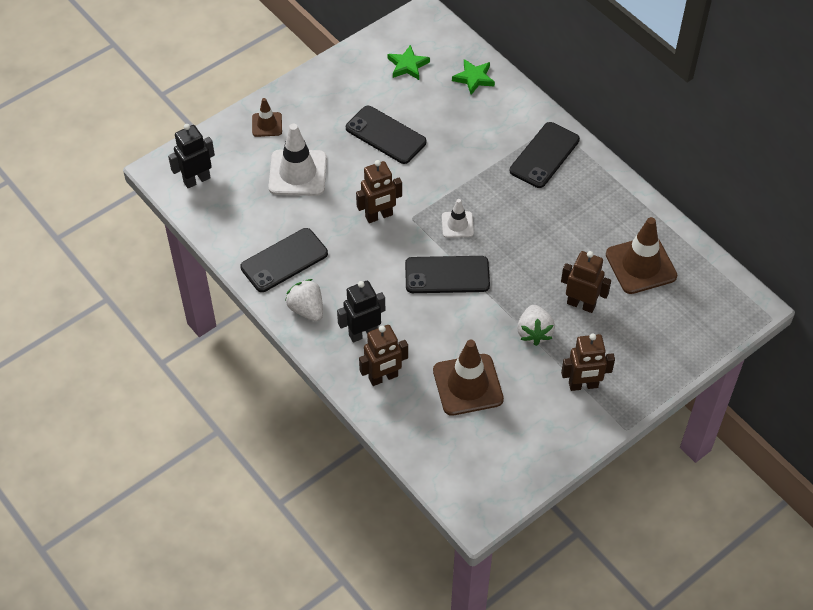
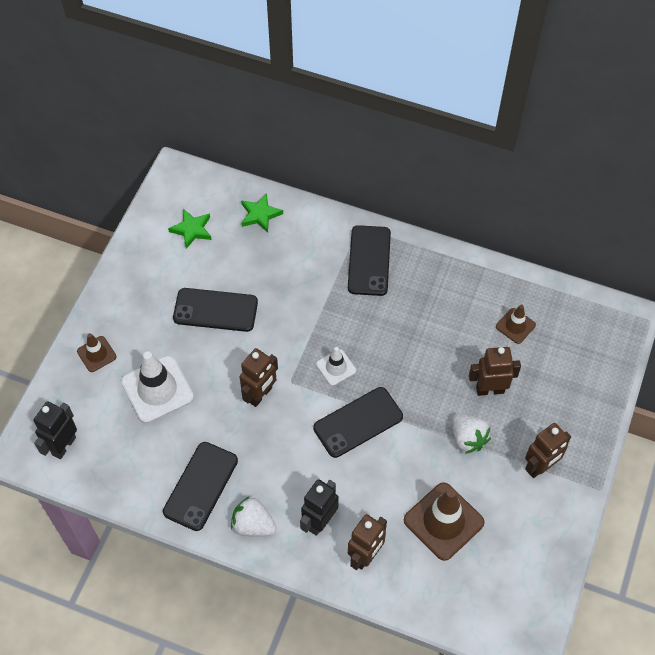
camera: 30 degrees left, 5 degrees up
brown traffic cone [606,217,677,294] -> brown traffic cone [496,305,536,344], size x0.54

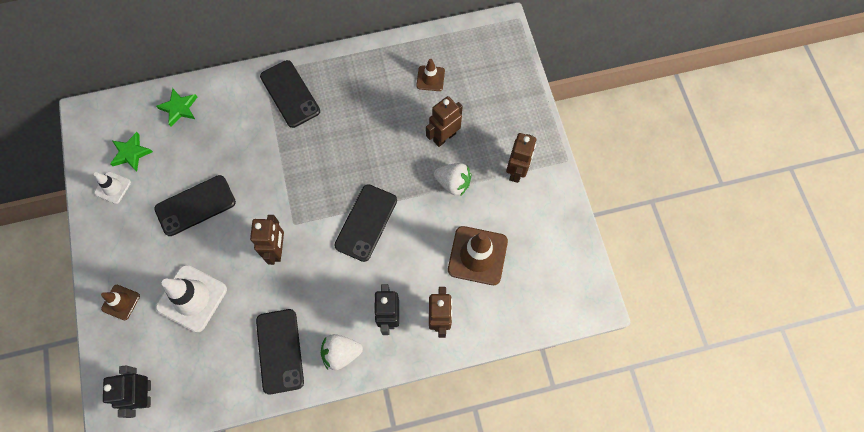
camera: 35 degrees left, 10 degrees up
white traffic cone [316,347,356,386] -> white traffic cone moved to [94,171,131,204]

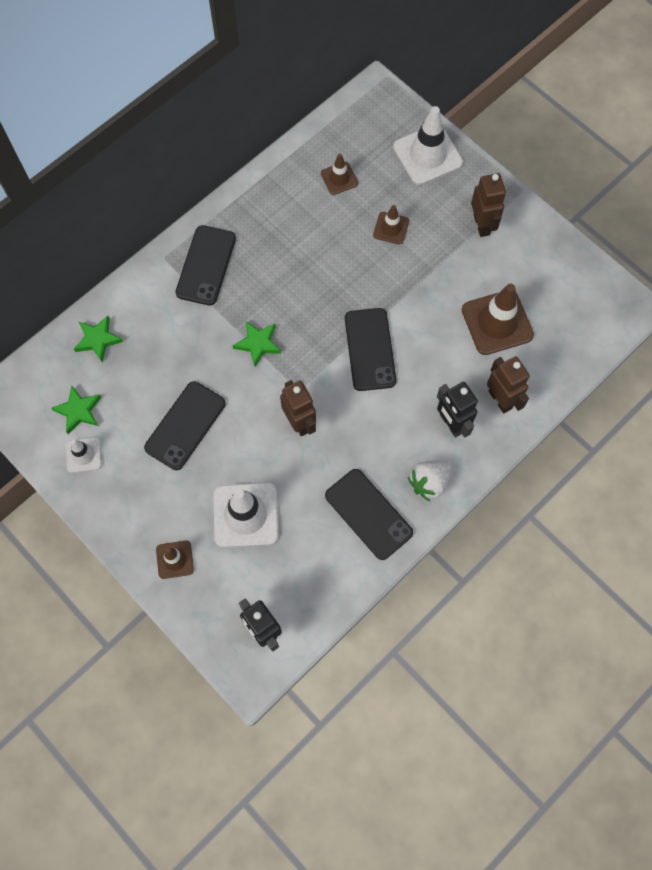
camera: 30 degrees left, 0 degrees up
black phone [260,60,320,128] -> black phone turned 75 degrees clockwise [175,225,236,305]
brown robot [426,96,463,147] -> brown traffic cone [373,205,409,245]
white strawberry [434,163,471,196] -> none
none -> green star [233,321,281,367]
none -> white traffic cone [393,106,463,185]

